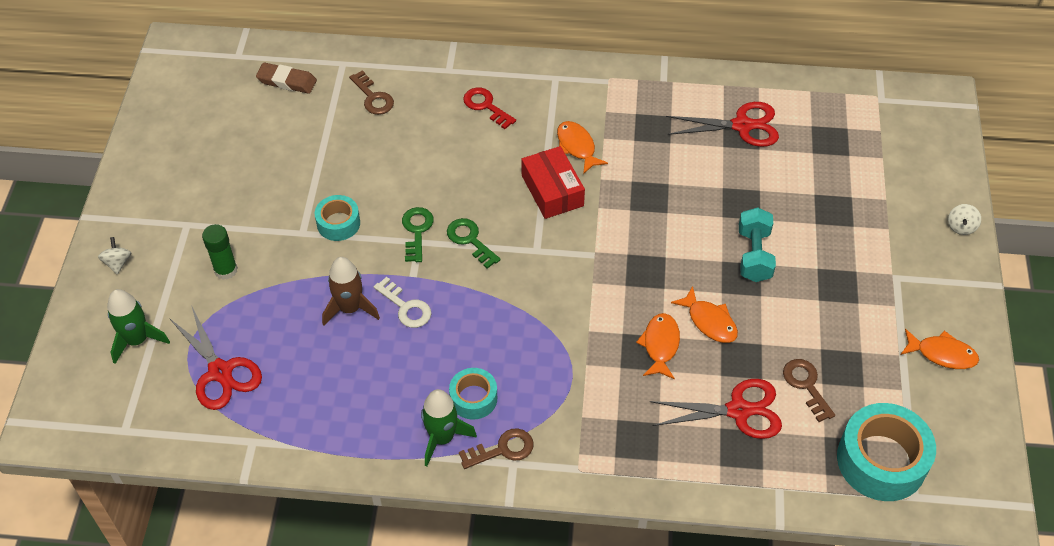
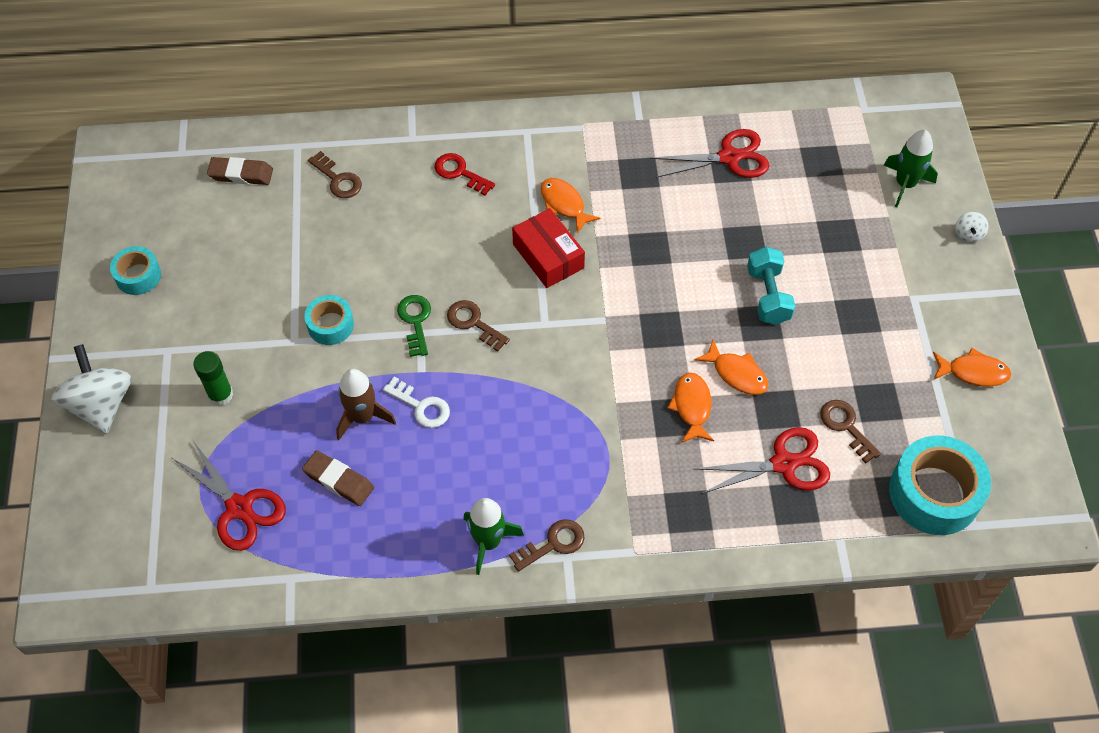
camera: 10 degrees left, 5 degrees up
white spinning top [98,237,131,274] -> white spinning top [51,344,131,434], size x2.24
green rocket [107,289,170,364] -> green rocket moved to [884,130,938,207]
green key [447,218,501,269] -> brown key [447,300,510,352]
turquoise tape [449,368,497,420] -> turquoise tape moved to [110,246,161,295]
none -> brown eraser [302,450,374,506]

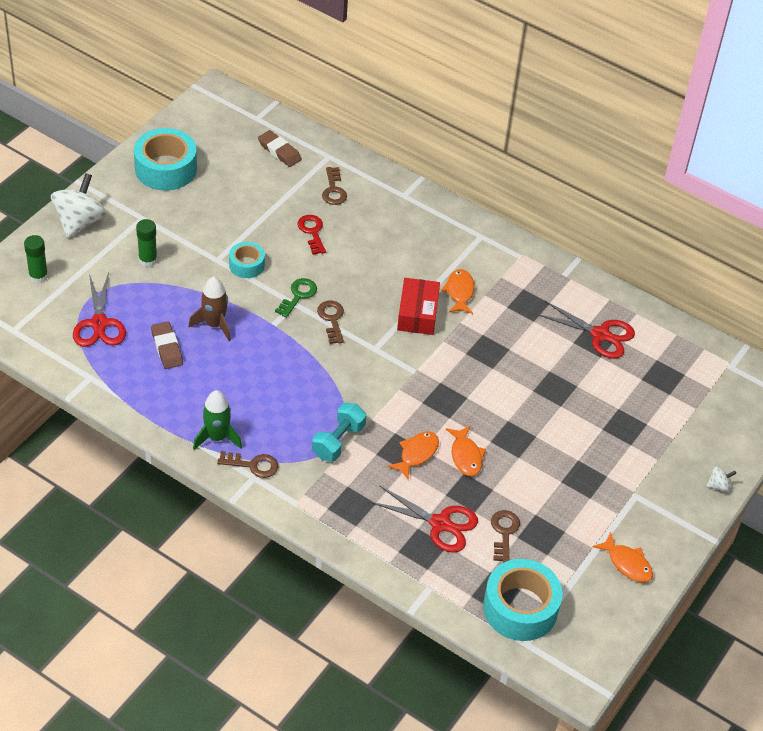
camera: 35 degrees right, 10 degrees down
turquoise tape [110,246,161,295] -> turquoise tape [134,128,197,191], size x1.82
white key [383,377,450,428] -> none
red key [435,153,495,196] -> red key moved to [297,215,326,255]
turquoise dumbbell [747,247,795,325] -> turquoise dumbbell moved to [312,403,366,461]
green rocket [884,130,938,207] -> none
white spinning top [955,212,989,243] -> white spinning top turned 150 degrees counterclockwise [706,466,736,492]
none -> green glue stick [24,235,48,284]

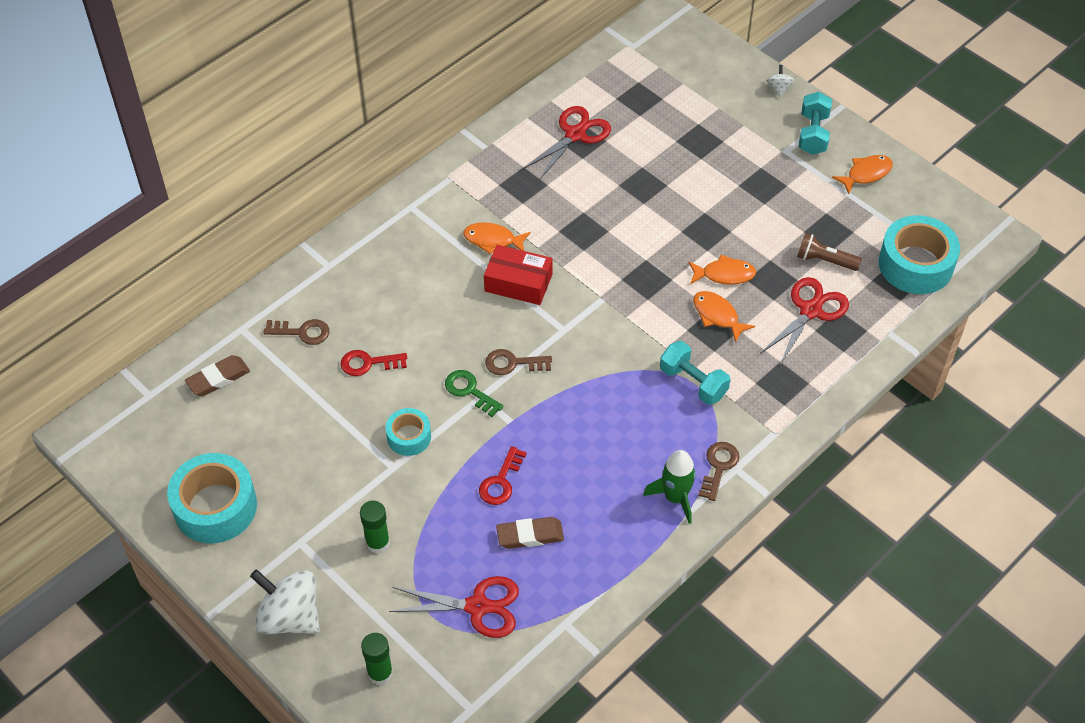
camera: 75 degrees left, 5 degrees up
brown rocket [189,277,231,341] -> red key [479,446,527,505]
brown key [491,510,520,562] -> brown flashlight [797,233,862,271]
none -> turquoise dumbbell [799,92,832,155]

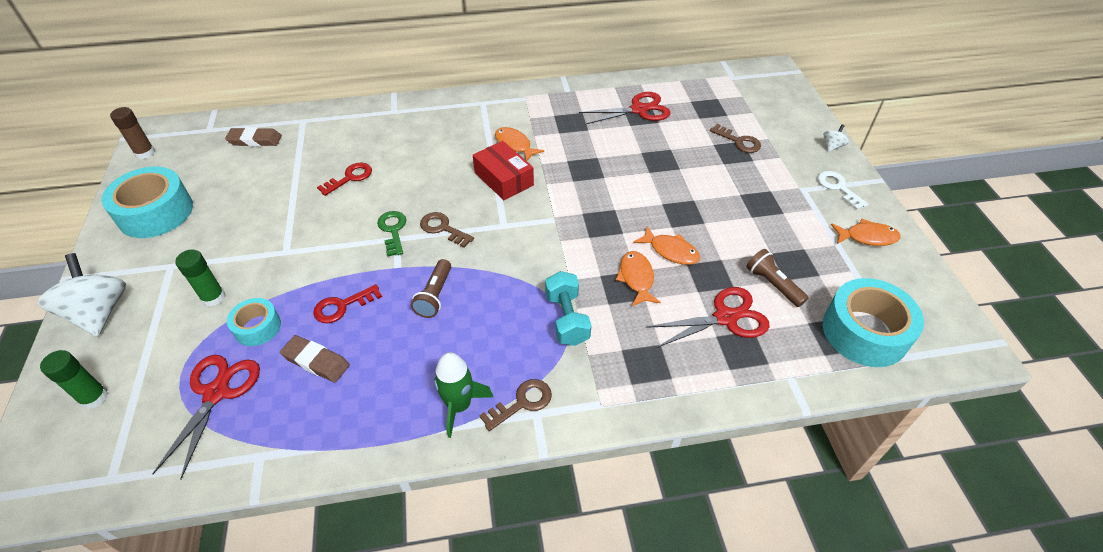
camera: 35 degrees right, 5 degrees down
brown key [263,319,329,345] -> brown key moved to [710,124,761,153]
red key [341,350,407,376] -> red key turned 105 degrees clockwise [317,162,372,196]
turquoise tape [386,408,431,456] -> turquoise tape moved to [227,298,281,346]
red scissors [389,576,519,638] -> red scissors turned 120 degrees counterclockwise [152,355,260,480]
turquoise dumbbell [799,92,832,155] -> white key [818,171,868,210]
none -> brown glue stick [110,107,155,159]
none -> brown flashlight [411,259,451,318]

